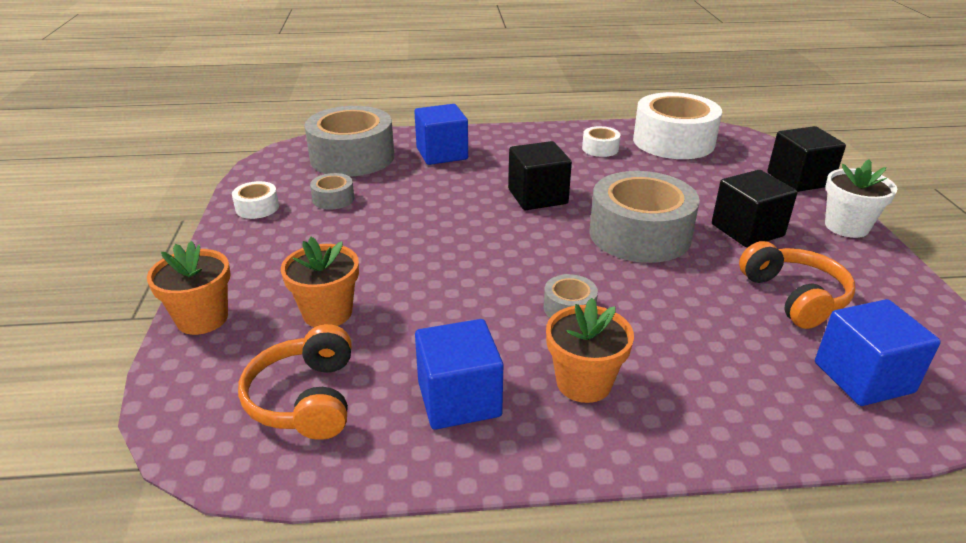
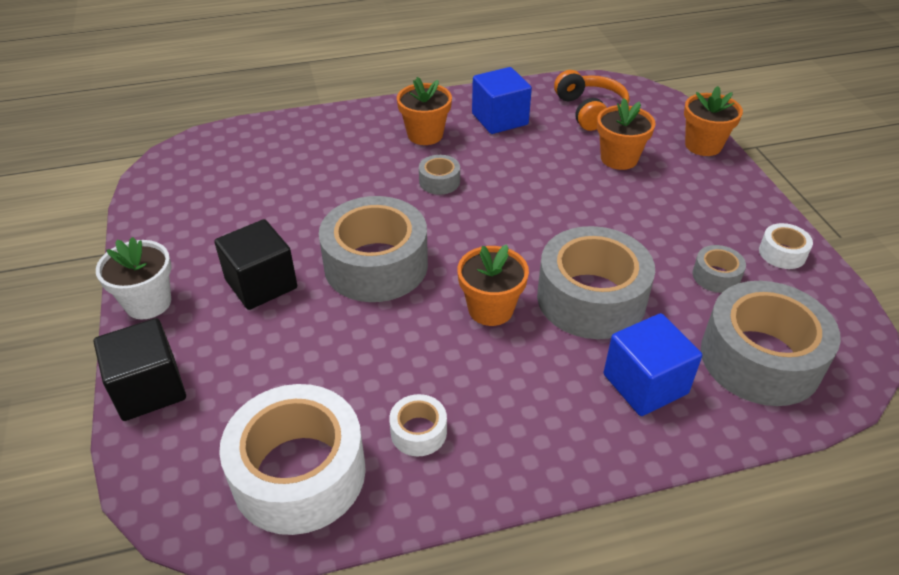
camera: 170 degrees right, 10 degrees up
black cube [508,141,572,210] -> orange flower pot [457,244,529,326]
orange headphones [739,241,855,329] -> none
blue cube [815,299,941,406] -> none
none -> grey tape [537,226,655,339]

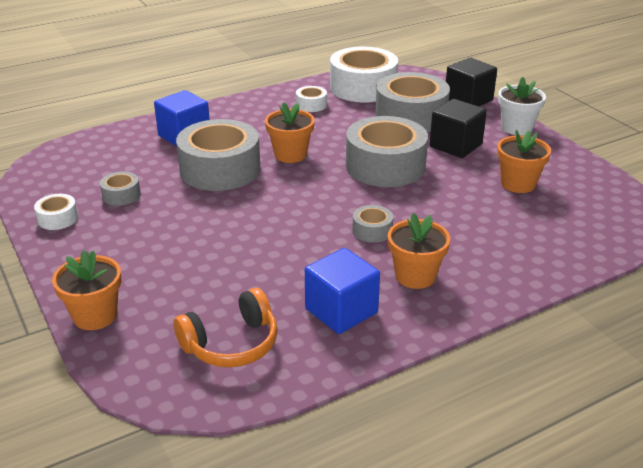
camera: 165 degrees right, 10 degrees down
orange headphones [554,70,629,131] -> orange headphones turned 90 degrees counterclockwise [174,288,278,367]
orange flower pot [597,98,656,170] -> orange flower pot moved to [497,130,551,193]
grey tape [701,281,841,406] -> grey tape moved to [375,72,450,132]

